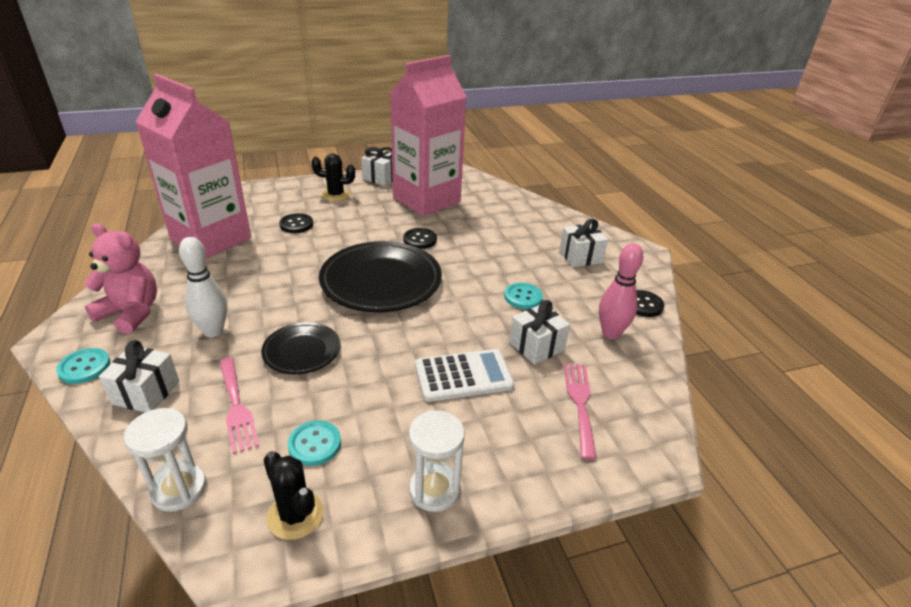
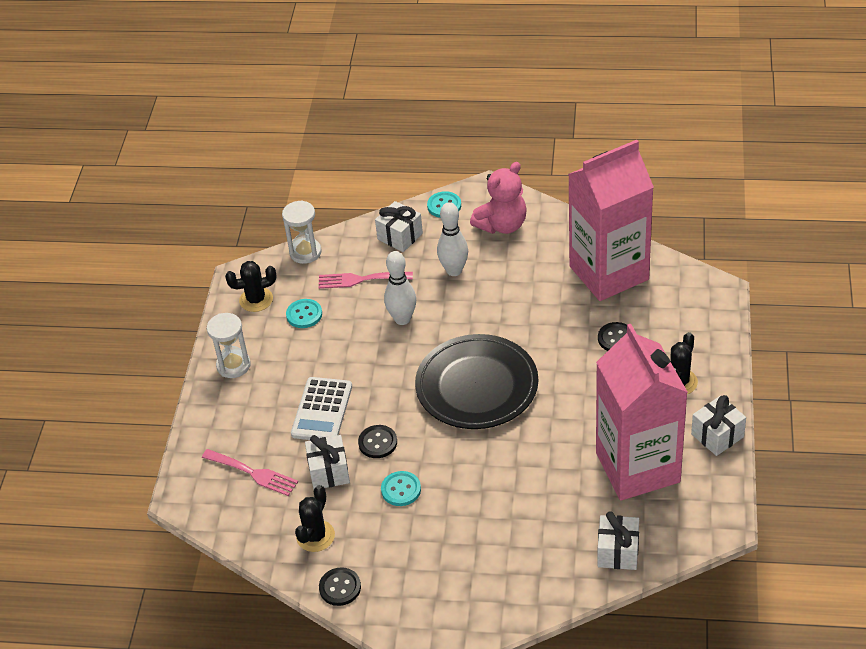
camera: 120 degrees right, 10 degrees up
black plate [261,322,340,374] -> white bowling pin [384,251,416,325]
black button [403,228,437,249] -> black button moved to [358,425,397,458]
white gift [559,219,608,267] -> white gift moved to [597,511,639,570]
pink bowling pin [599,243,643,339] -> black cactus [295,485,335,552]

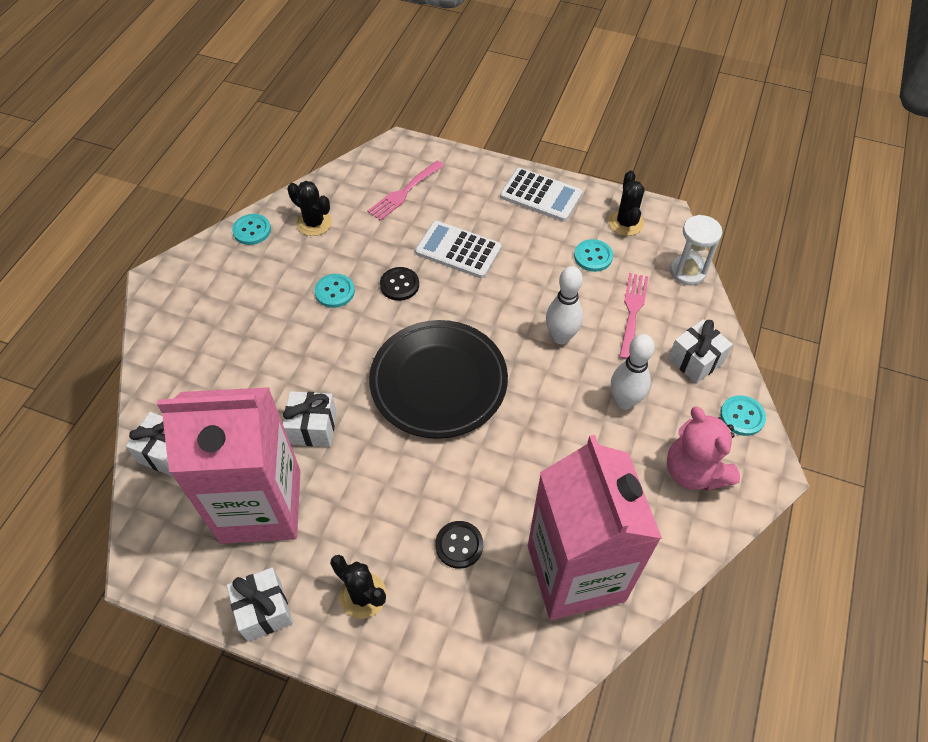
camera: 100 degrees right, 10 degrees up
white hourglass [207,313,251,378] -> white calculator [500,168,582,222]
white gift [305,435,350,489] -> white gift moved to [283,391,337,447]
black button [319,567,361,606] -> turquoise button [232,214,271,245]

